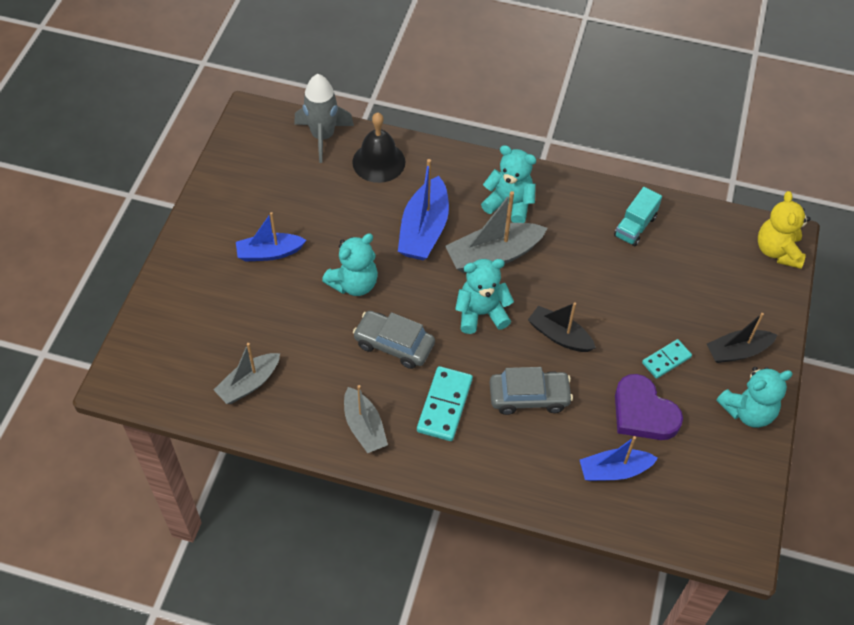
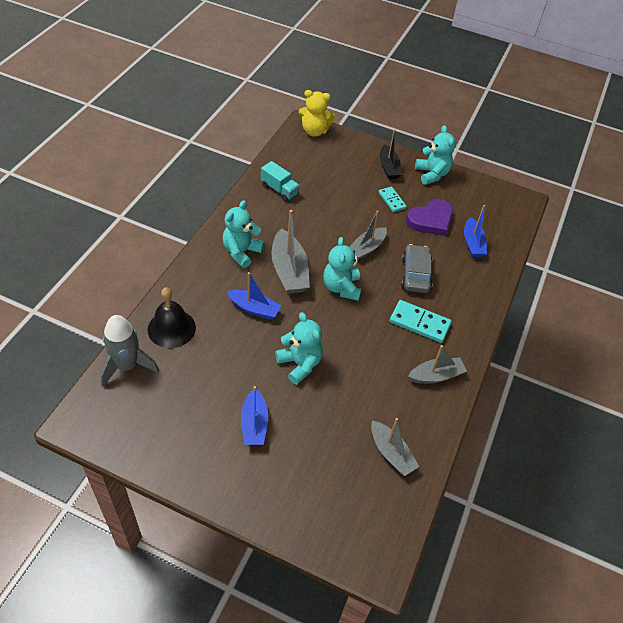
camera: 85 degrees left, 5 degrees down
grey car [353,311,435,369] -> none
blue boat [398,159,449,261] -> blue boat [227,272,281,320], size x0.67
black boat [528,302,596,352] -> grey boat [350,211,387,259]

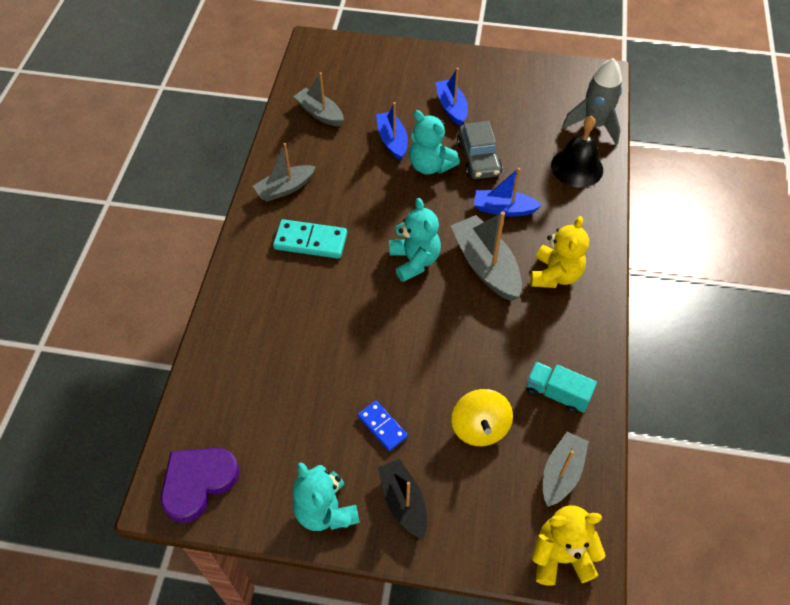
camera: 170 degrees right, 5 degrees up
turquoise teddy bear [223,200,265,268] -> yellow teddy bear [530,216,589,288]
grey boat [350,211,387,259] -> grey boat moved to [543,432,589,507]
turquoise domino [379,187,407,212] -> blue domino [357,400,408,451]
grey car [401,244,432,293] -> grey car moved to [457,121,502,179]
purple heart [406,199,453,236] -> purple heart moved to [161,448,239,523]
blue boat [464,205,487,257] -> blue boat moved to [376,102,408,161]
none -> yellow spinning top [451,389,513,446]

